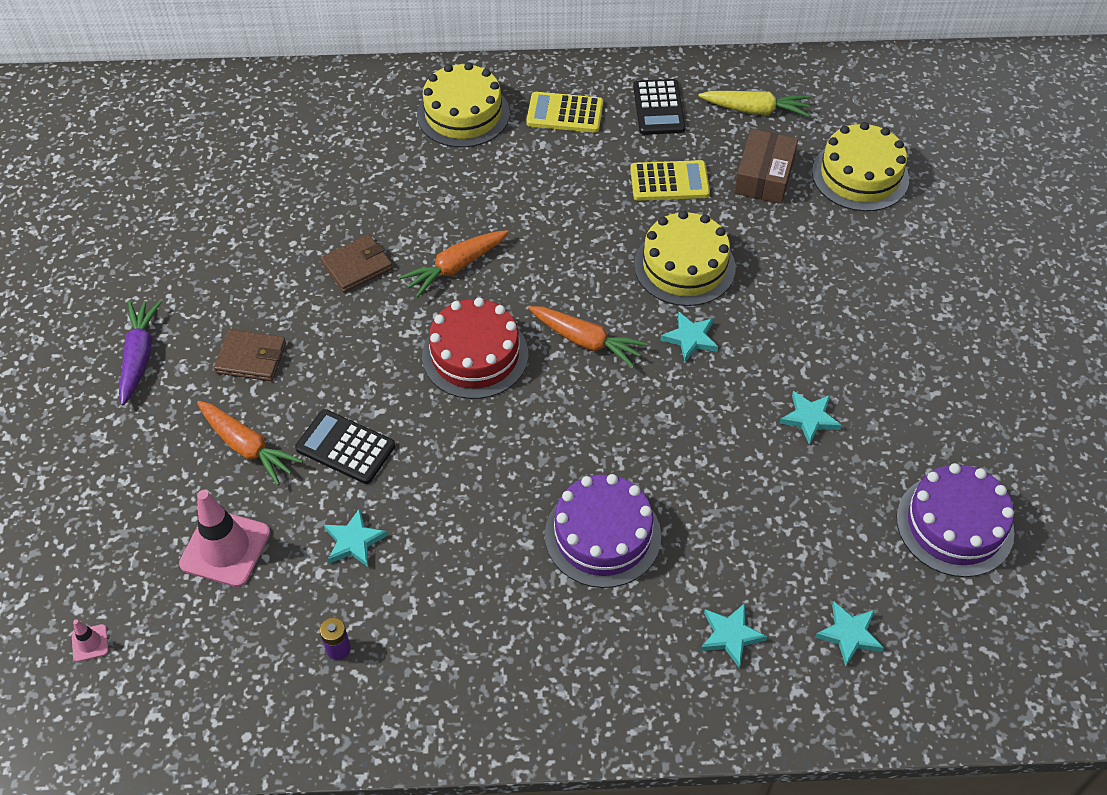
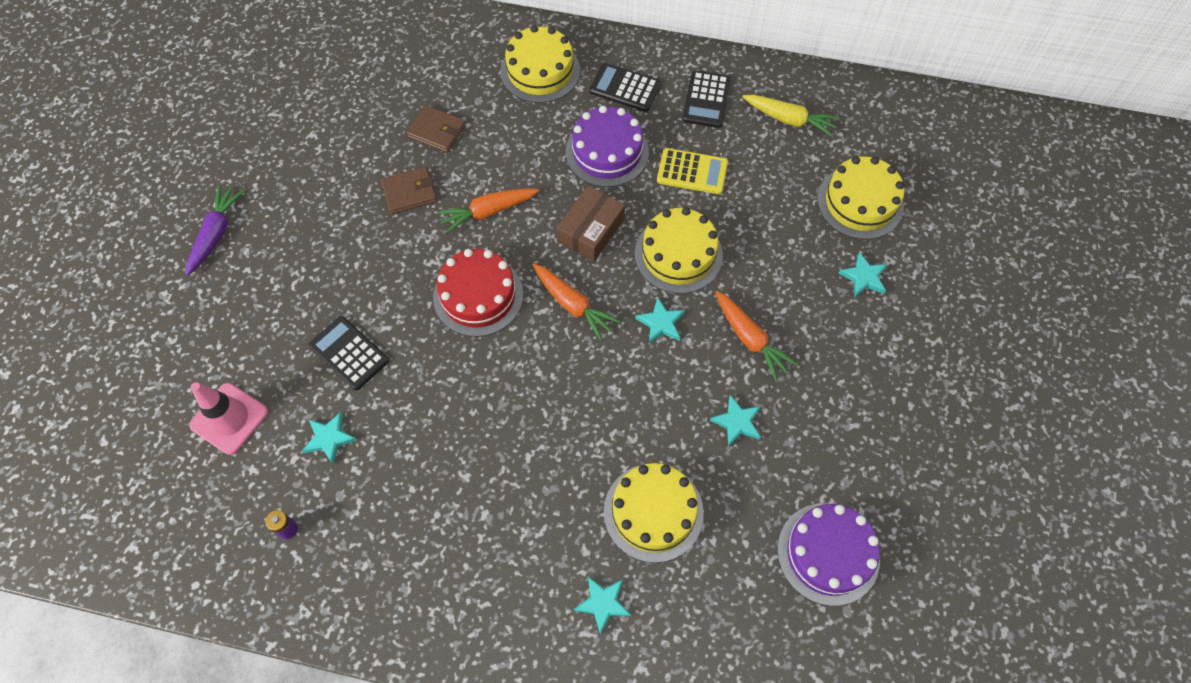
camera: 15 degrees right, 10 degrees up
pink traffic cone [72,619,109,662] -> none
orange carrot [197,401,303,485] -> orange carrot moved to [715,291,798,381]
brown wallet [214,329,286,381] -> brown wallet moved to [407,105,466,152]
yellow calculator [526,92,603,133] -> black calculator [590,63,661,112]
purple cake [545,474,661,588] -> purple cake moved to [566,106,649,187]
brown box [734,129,798,204] -> brown box moved to [557,186,625,261]
turquoise star [815,601,884,666] -> turquoise star moved to [838,252,888,298]
none -> yellow cake [604,463,704,563]

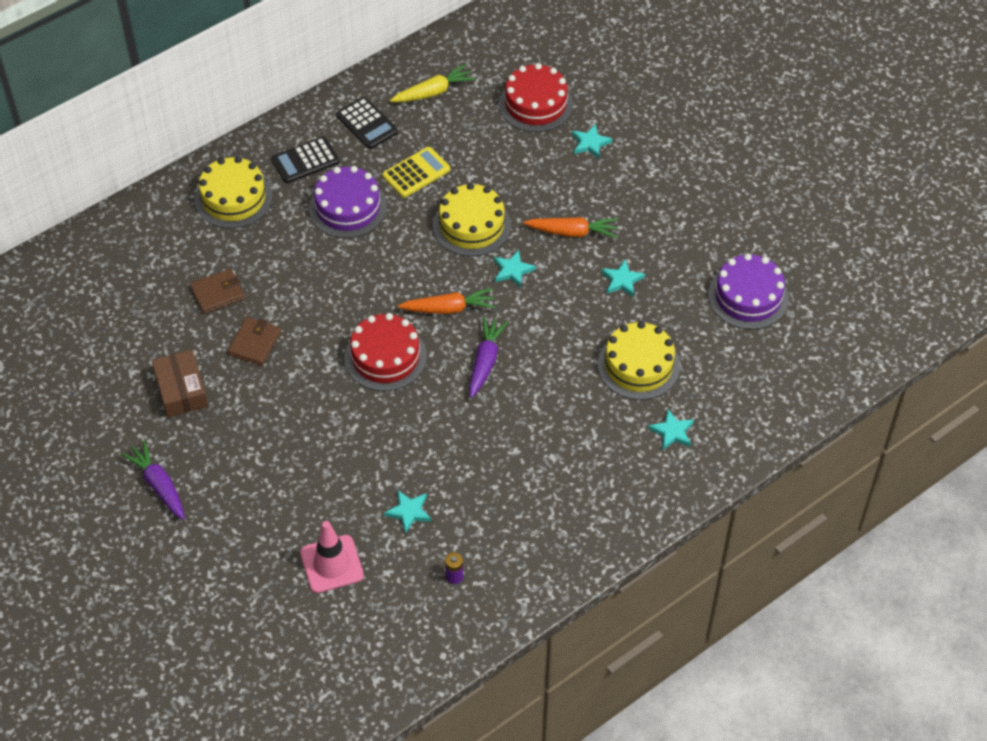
camera: 50 degrees left, 10 degrees down
black calculator [309,316,389,390] -> none
orange carrot [437,188,539,234] -> none
brown box [557,186,625,261] -> brown box moved to [152,350,208,418]
yellow cake [817,156,904,240] -> red cake [499,63,573,132]
none -> purple carrot [469,317,508,398]

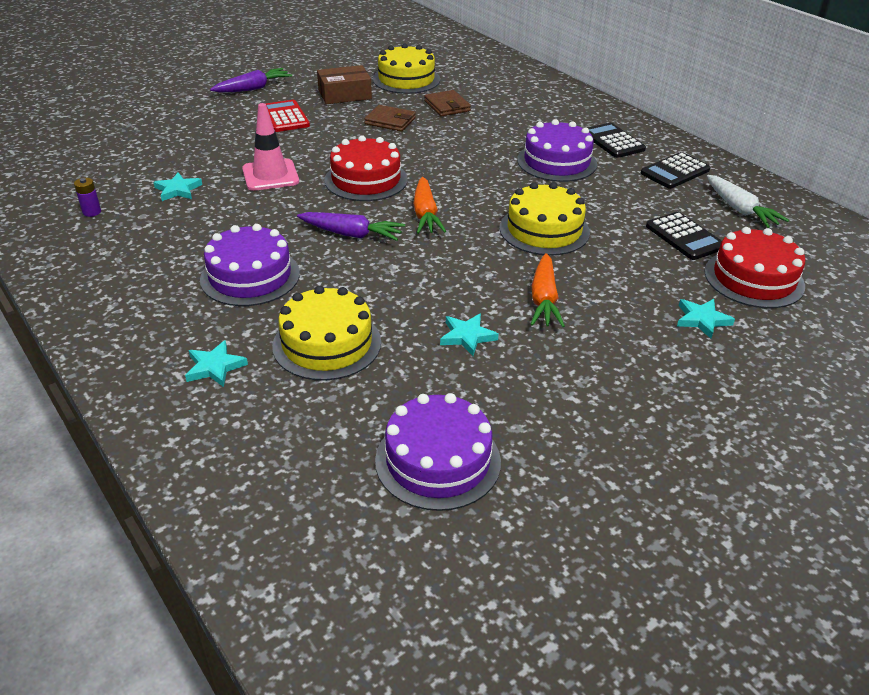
camera: 90 degrees right, 15 degrees down
yellow cake [195,156,273,229] -> yellow cake moved to [373,43,440,94]
pink traffic cone [300,521,364,593] -> pink traffic cone moved to [242,103,299,191]
yellow calculator [383,147,450,198] -> none
yellow carrot [390,64,476,102] -> white carrot [707,175,789,228]
turquoise star [494,250,536,287] -> none
none -> purple cake [200,224,300,306]
none -> red calculator [265,100,310,132]
none -> black calculator [646,212,722,260]

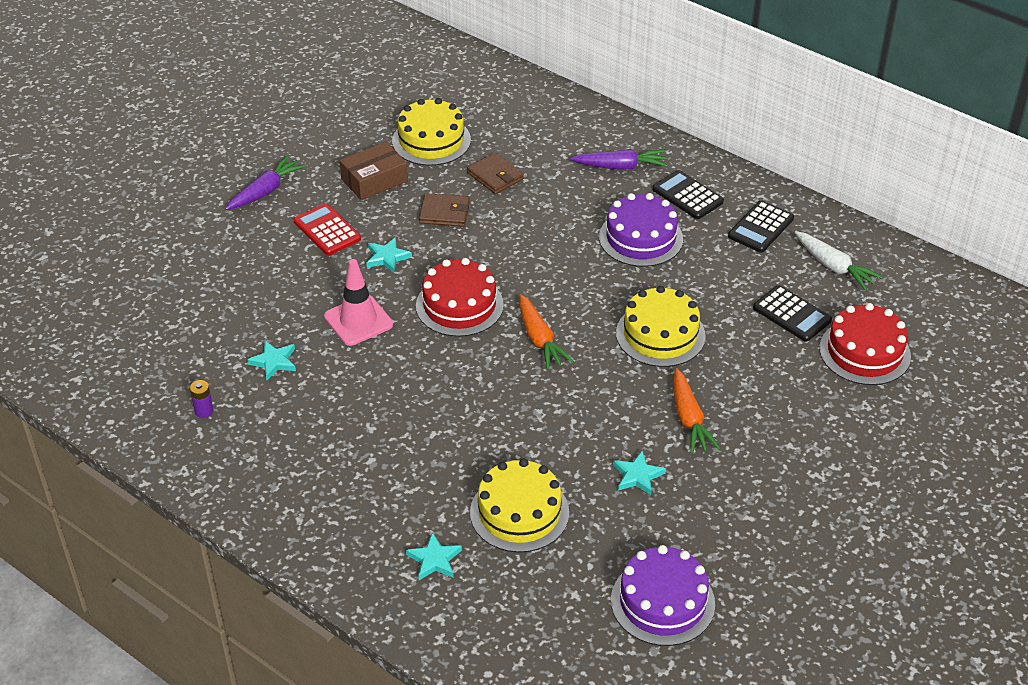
camera: 15 degrees left, 5 degrees up
purple cake [200,224,300,306] -> none
purple carrot [297,212,405,241] -> purple carrot moved to [570,149,668,170]
turquoise star [677,299,735,339] -> turquoise star moved to [366,237,412,273]

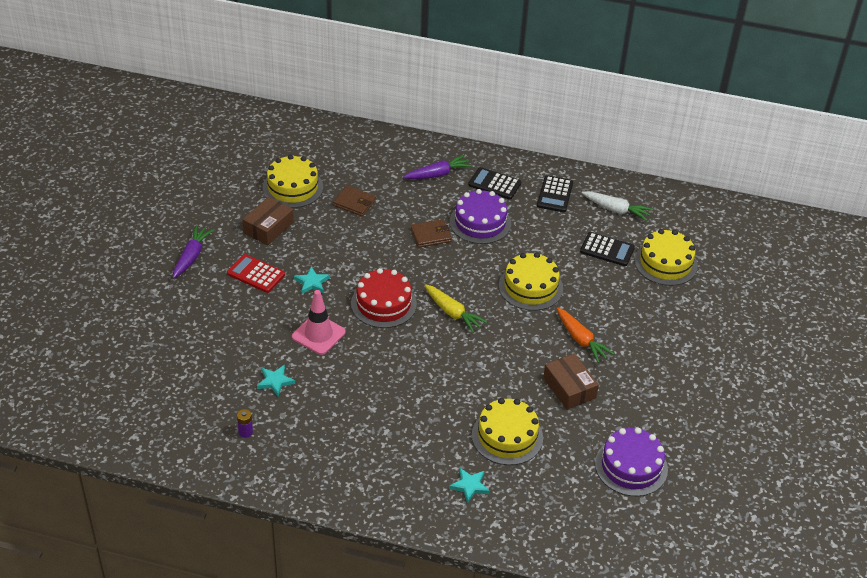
camera: 25 degrees left, 0 degrees up
brown wallet [419,193,470,227] -> brown wallet moved to [410,219,452,248]
orange carrot [519,294,574,370] -> yellow carrot [424,284,487,333]
turquoise star [613,451,666,495] -> brown box [543,353,599,410]
red cake [819,303,911,385] -> yellow cake [634,229,698,286]

